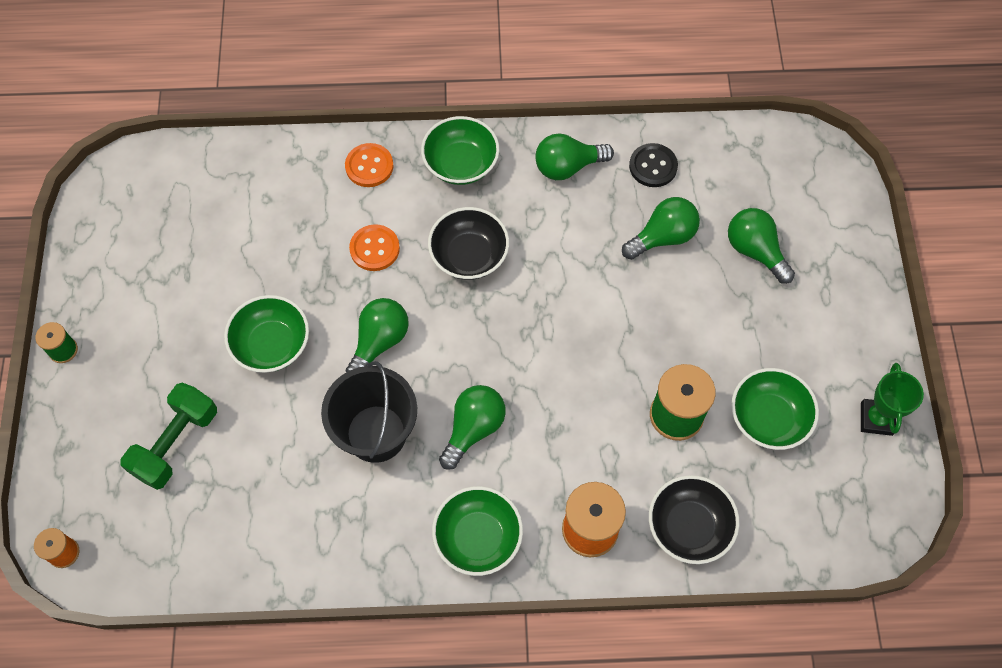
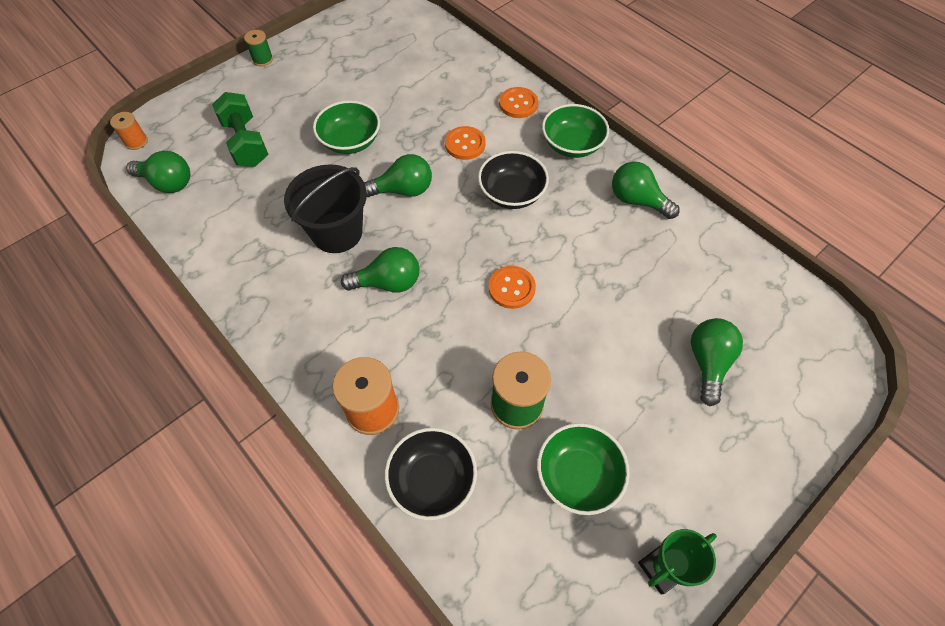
camera: 50 degrees right, 5 degrees down
green dumbbell [120,383,217,490] -> green dumbbell turned 75 degrees clockwise [212,92,268,167]
green bowl [432,486,523,576] -> none
green light bulb [622,197,700,260] -> green light bulb moved to [126,151,190,193]
black button [629,143,678,187] -> none
none -> orange button [488,266,536,309]

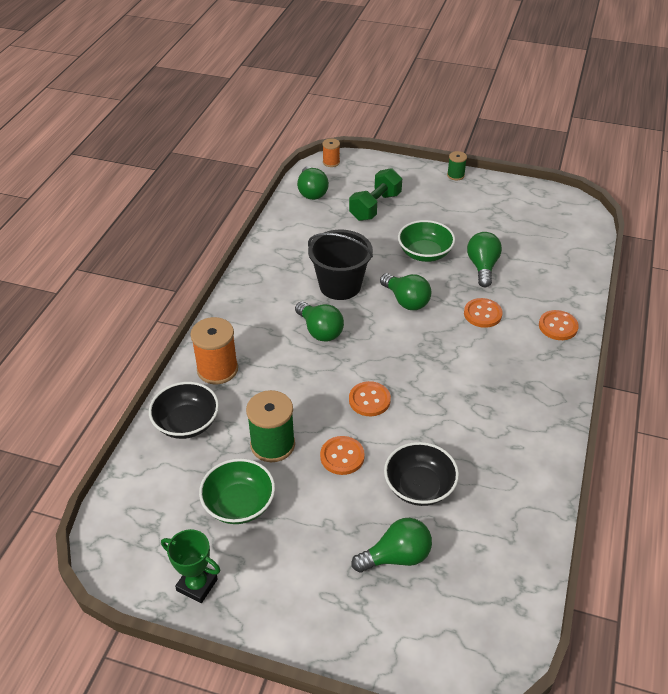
camera: 60 degrees right, 15 degrees down
black bowl [478,151,549,209] -> black bowl moved to [384,442,459,506]
green bowl [542,104,609,158] -> none
green light bulb [612,162,680,219] -> green light bulb moved to [467,232,502,287]
none -> orange button [320,436,365,475]

